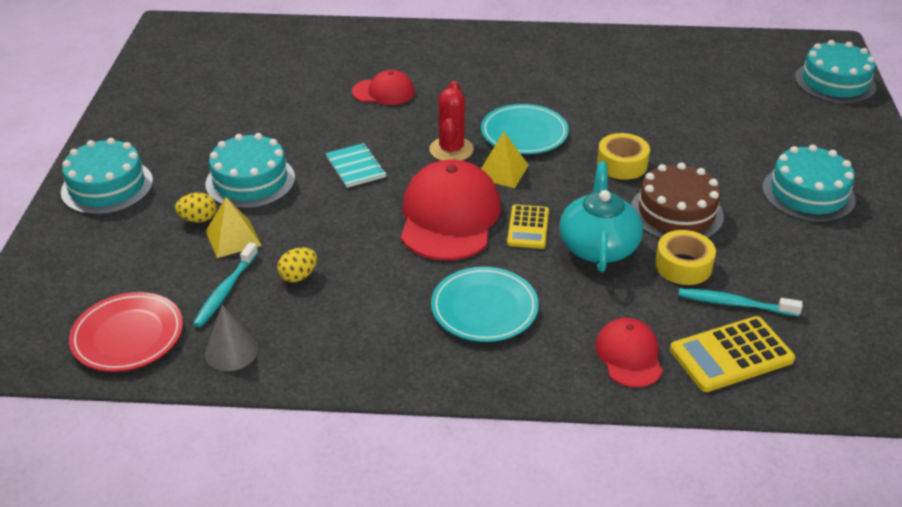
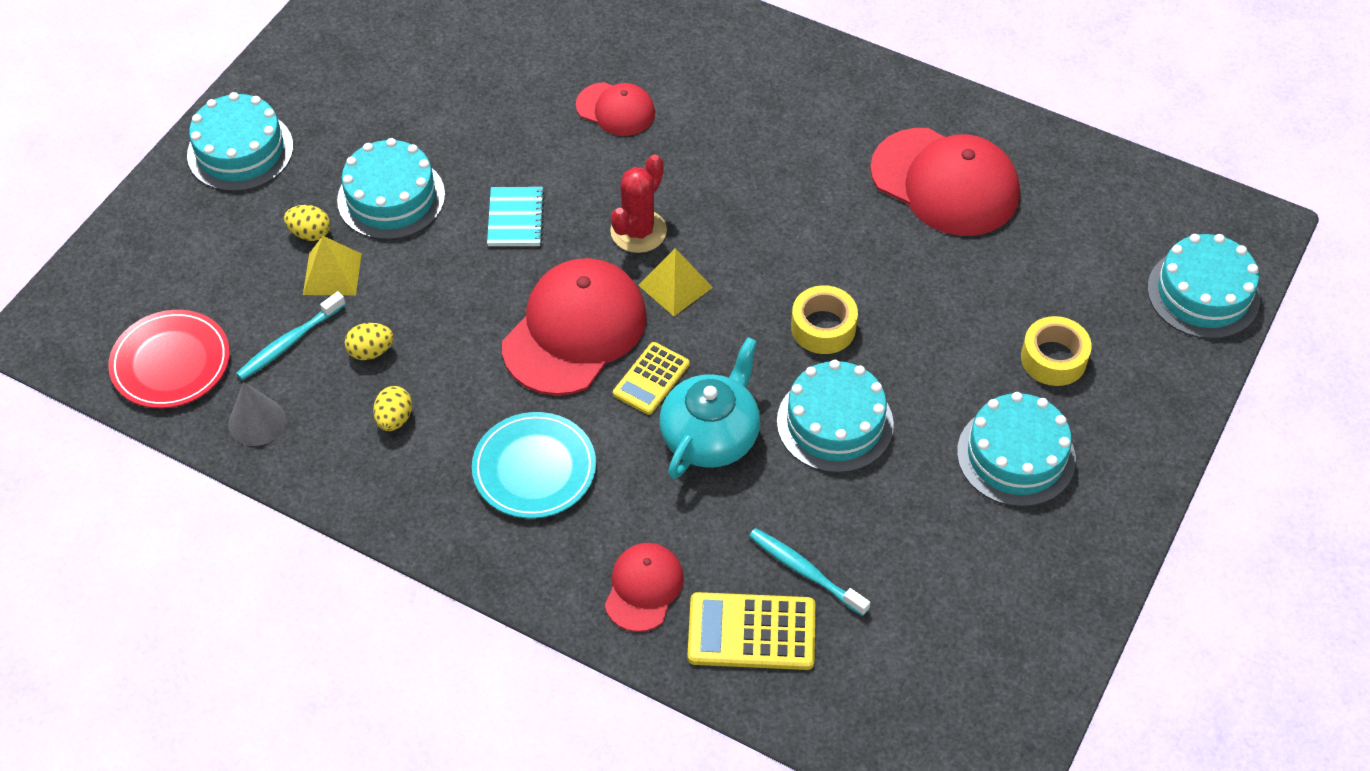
camera: 25 degrees right, 15 degrees up
turquoise plate [481,104,569,154] -> none
brown cake [631,162,724,238] -> turquoise cake [777,360,894,473]
yellow tape [655,230,716,285] -> yellow tape moved to [1021,316,1092,386]
none -> yellow egg [373,386,412,431]
none -> red cap [870,128,1020,236]

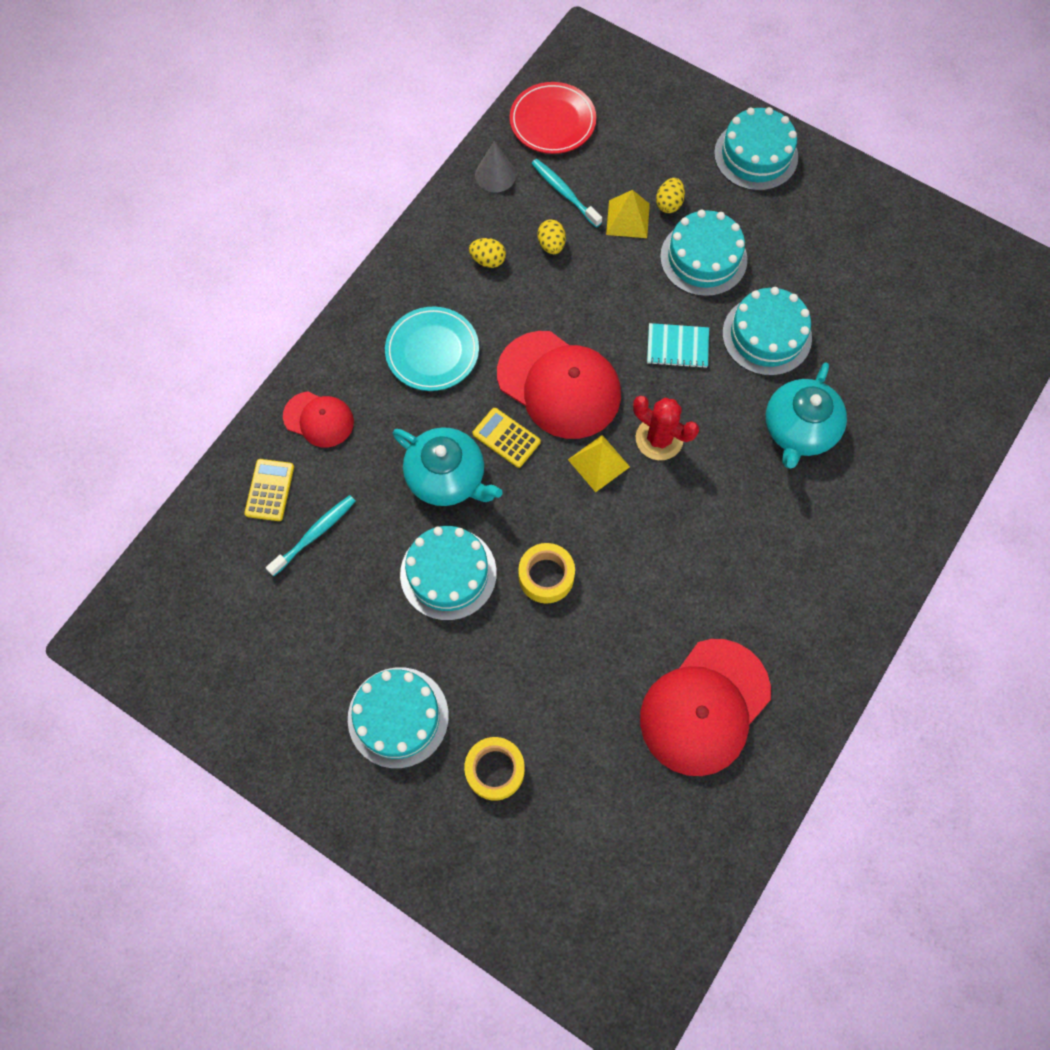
camera: 95 degrees right, 15 degrees up
red cap [576,82,655,136] -> turquoise teapot [766,362,847,469]
yellow calculator [688,592,815,670] -> yellow calculator [244,459,294,521], size x0.66
turquoise cake [1147,234,1260,339] -> turquoise cake moved to [722,287,812,376]

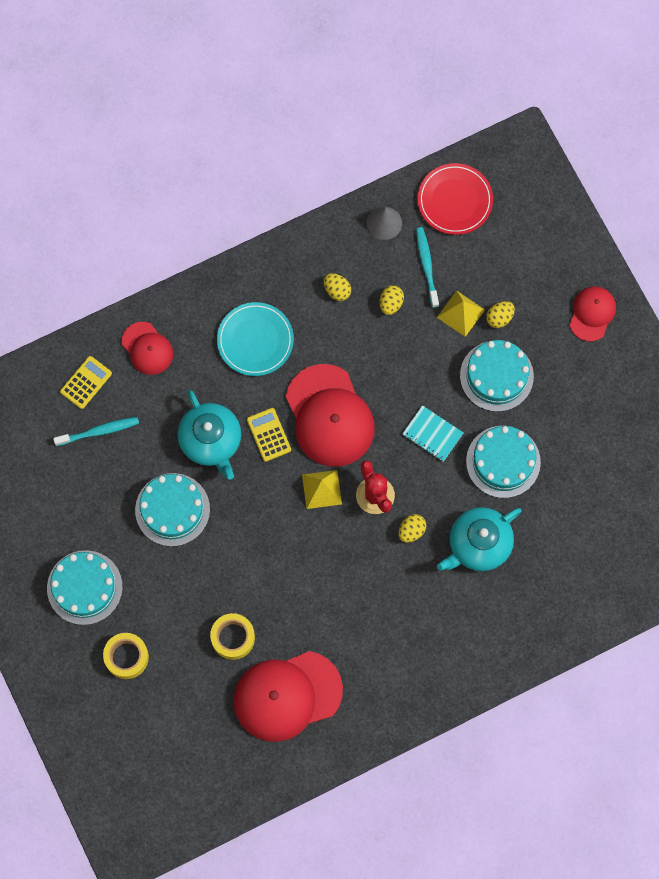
camera: 30 degrees right, 5 degrees up
yellow tape [518,543,575,604] -> yellow tape moved to [210,613,255,660]
turquoise cake [714,107,798,191] -> red cap [569,286,616,341]
none -> yellow egg [398,514,426,543]

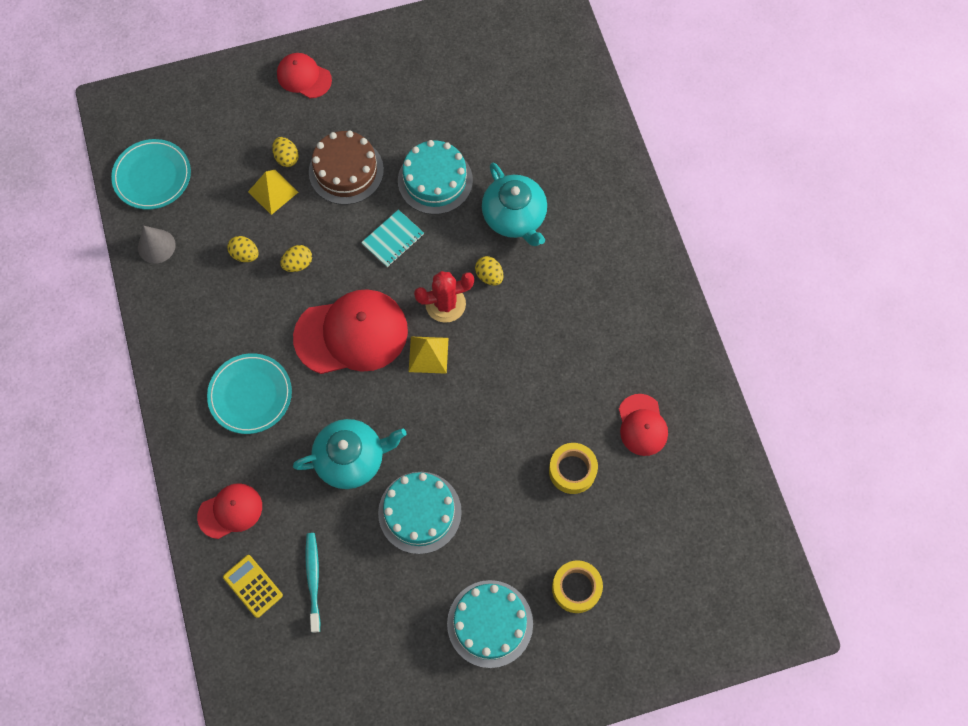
camera: 80 degrees left, 5 degrees down
red cap [234,651,343,742] -> red cap [619,394,668,456], size x0.55
yellow calculator [247,408,291,462] -> none
yellow egg [324,273,351,301] -> yellow egg moved to [280,245,312,272]
turquoise toothbrush [416,227,439,308] -> none
red plate [418,163,493,235] -> turquoise plate [111,139,191,210]
turquoise cake [460,340,534,412] -> brown cake [309,131,384,205]

